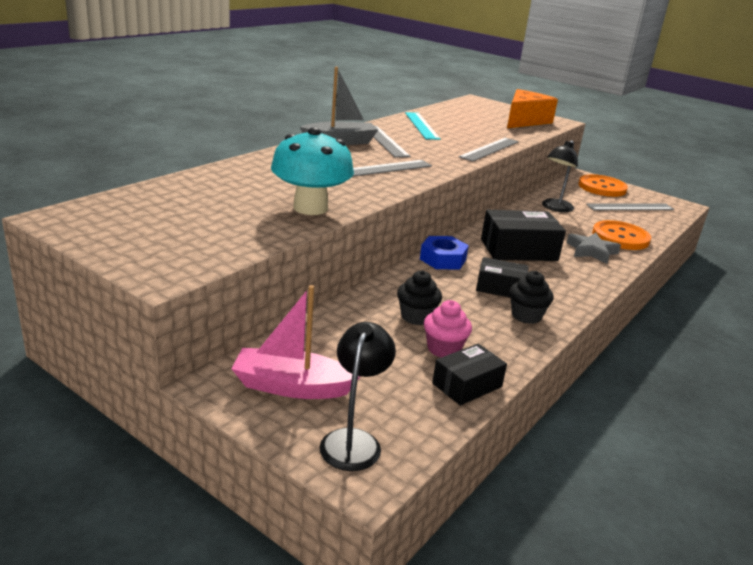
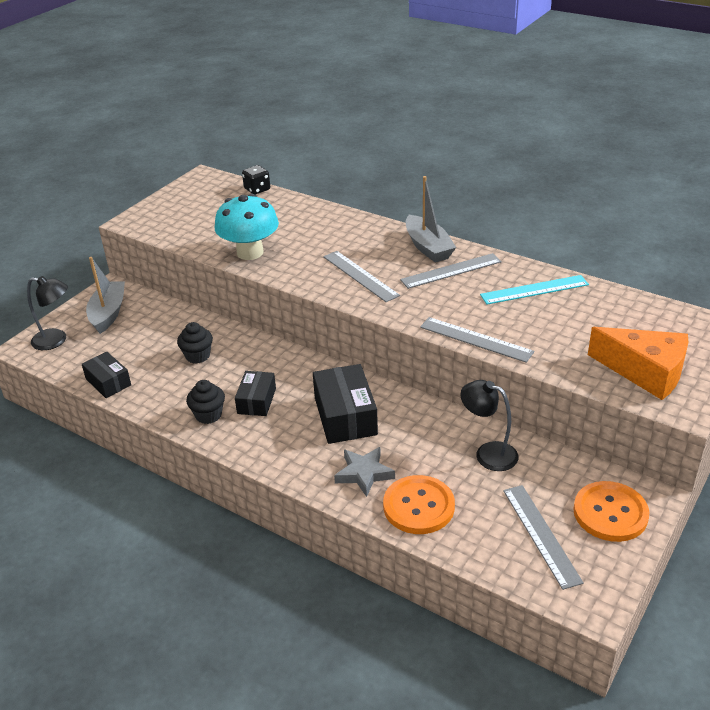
camera: 90 degrees right, 10 degrees up
pink boat [232,285,361,399] -> grey boat [86,257,125,334]
blue nut [420,236,469,269] -> none
pink cupcake [424,300,472,358] -> none
none -> black dice [242,165,270,194]

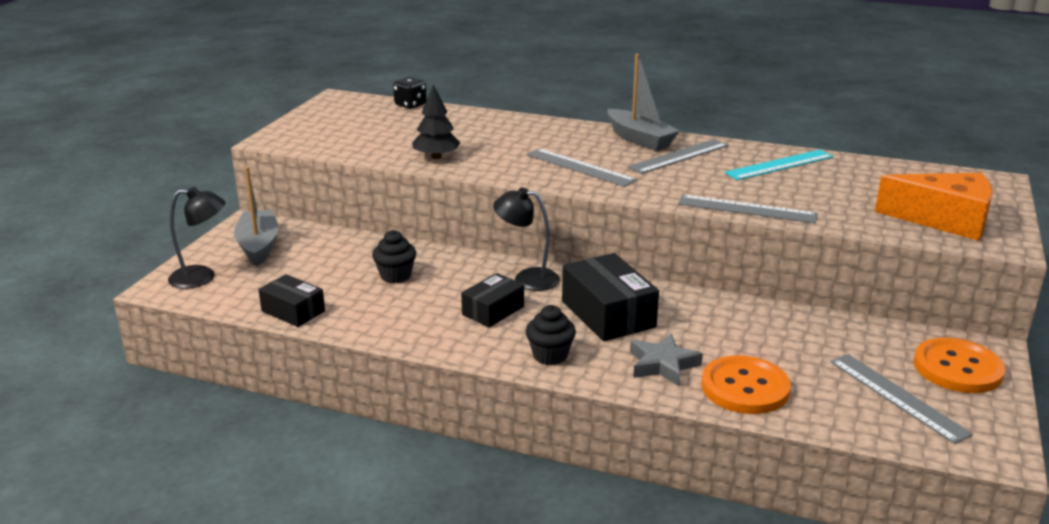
camera: 15 degrees left, 10 degrees down
black cupcake [186,380,225,424] -> black cupcake moved to [526,305,576,365]
turquoise mushroom [214,194,279,260] -> black tree [412,85,460,159]
black box [235,371,276,416] -> black box turned 45 degrees clockwise [461,273,524,327]
black lamp [460,380,518,471] -> black lamp moved to [493,187,560,291]

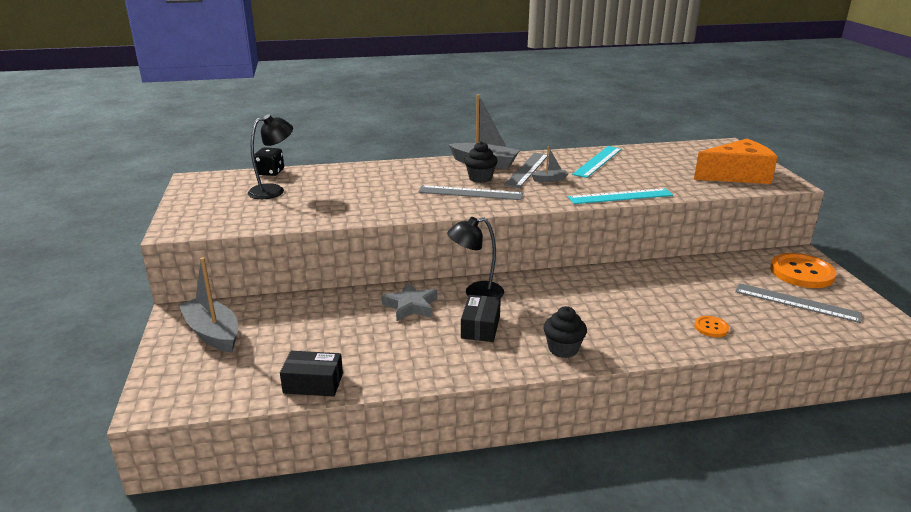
camera: 30 degrees left, 0 degrees up
black lamp [168,187,226,289] -> black lamp moved to [248,114,293,199]
black cupcake [372,230,416,283] -> black cupcake moved to [464,141,498,183]
black tree [412,85,460,159] -> none
black box [562,253,659,341] -> none
grey star [630,334,703,386] -> grey star moved to [381,283,437,321]
grey ruler [678,195,818,223] -> turquoise ruler [568,188,673,204]
orange button [701,355,791,414] -> orange button [694,316,729,337], size x0.48
none -> grey boat [531,146,569,182]

